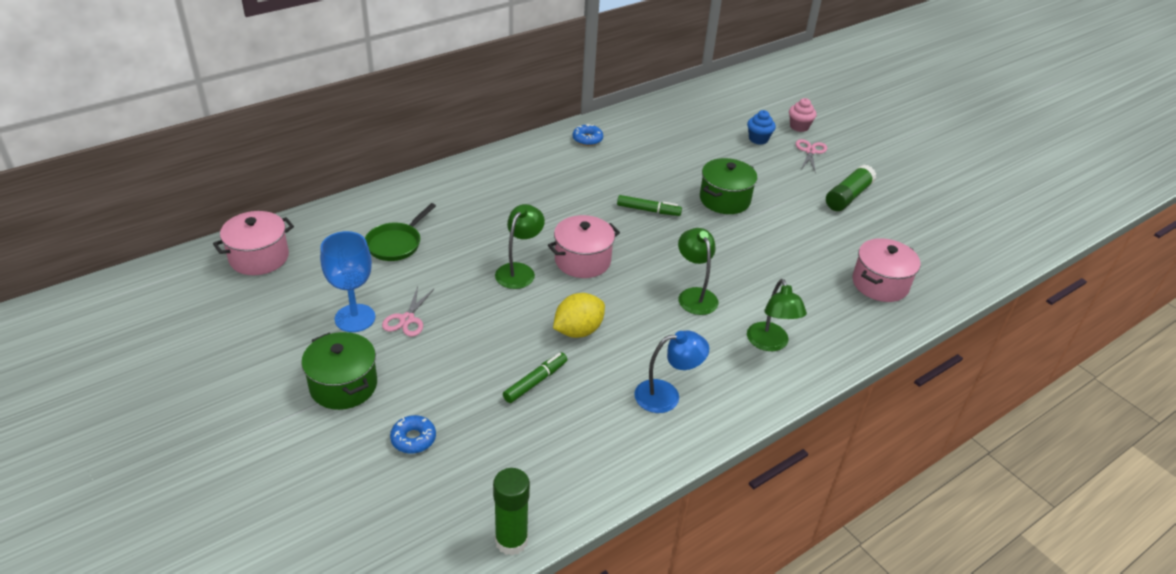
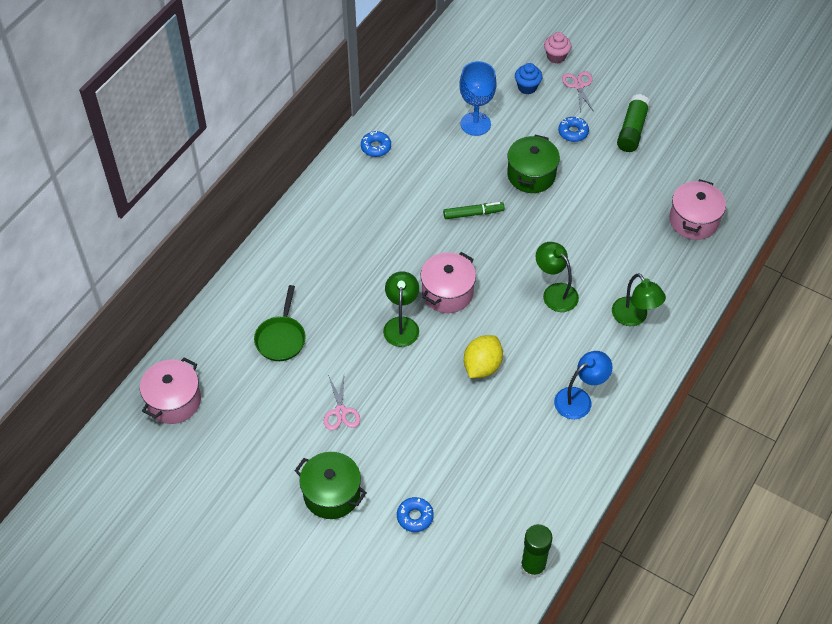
camera: 20 degrees left, 15 degrees up
blue goblet [320,231,375,332] -> blue goblet moved to [459,61,497,136]
green marker [503,352,567,403] -> none
none -> blue donut [558,116,589,142]

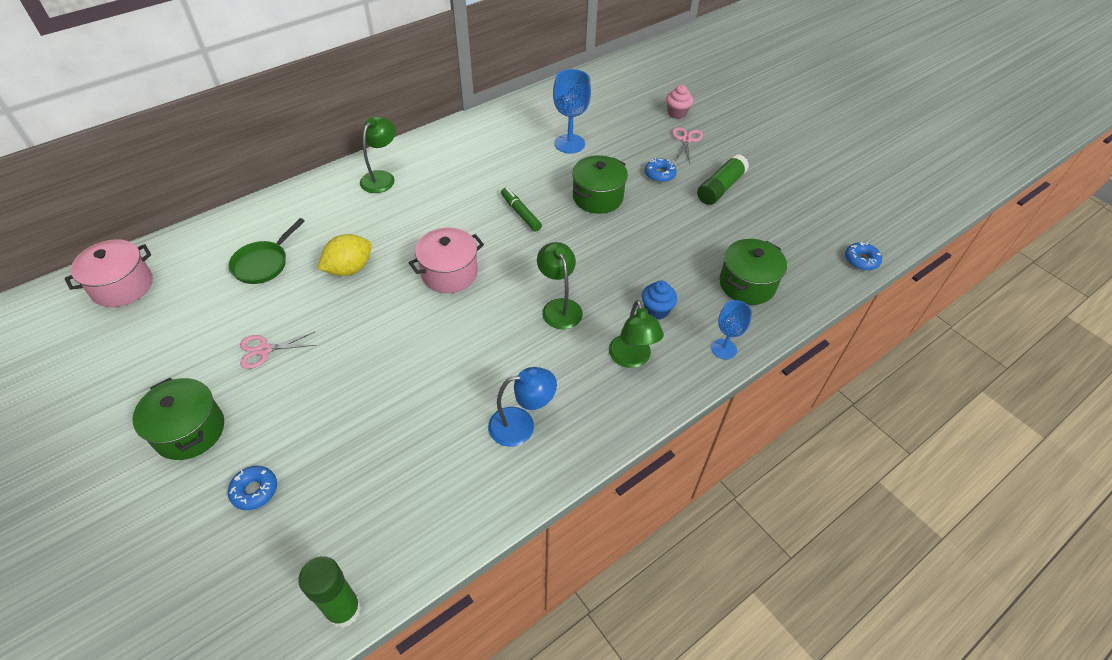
camera: 20 degrees right, 5 degrees down
pink scissors [324,375,360,430] -> pink scissors turned 60 degrees clockwise [240,332,317,369]
blue donut [361,131,391,157] -> blue donut moved to [845,242,882,271]
green lamp [383,271,419,347] -> green lamp moved to [360,116,396,193]
green marker [443,202,504,219] -> green marker turned 135 degrees counterclockwise [501,188,542,232]
yellow lemon [464,335,503,378] -> yellow lemon moved to [318,234,372,276]
blue cupcake [515,63,543,95] -> blue cupcake moved to [642,280,677,320]
pink pot [669,179,726,240] -> green pot [720,239,787,305]
none -> blue goblet [712,300,752,360]

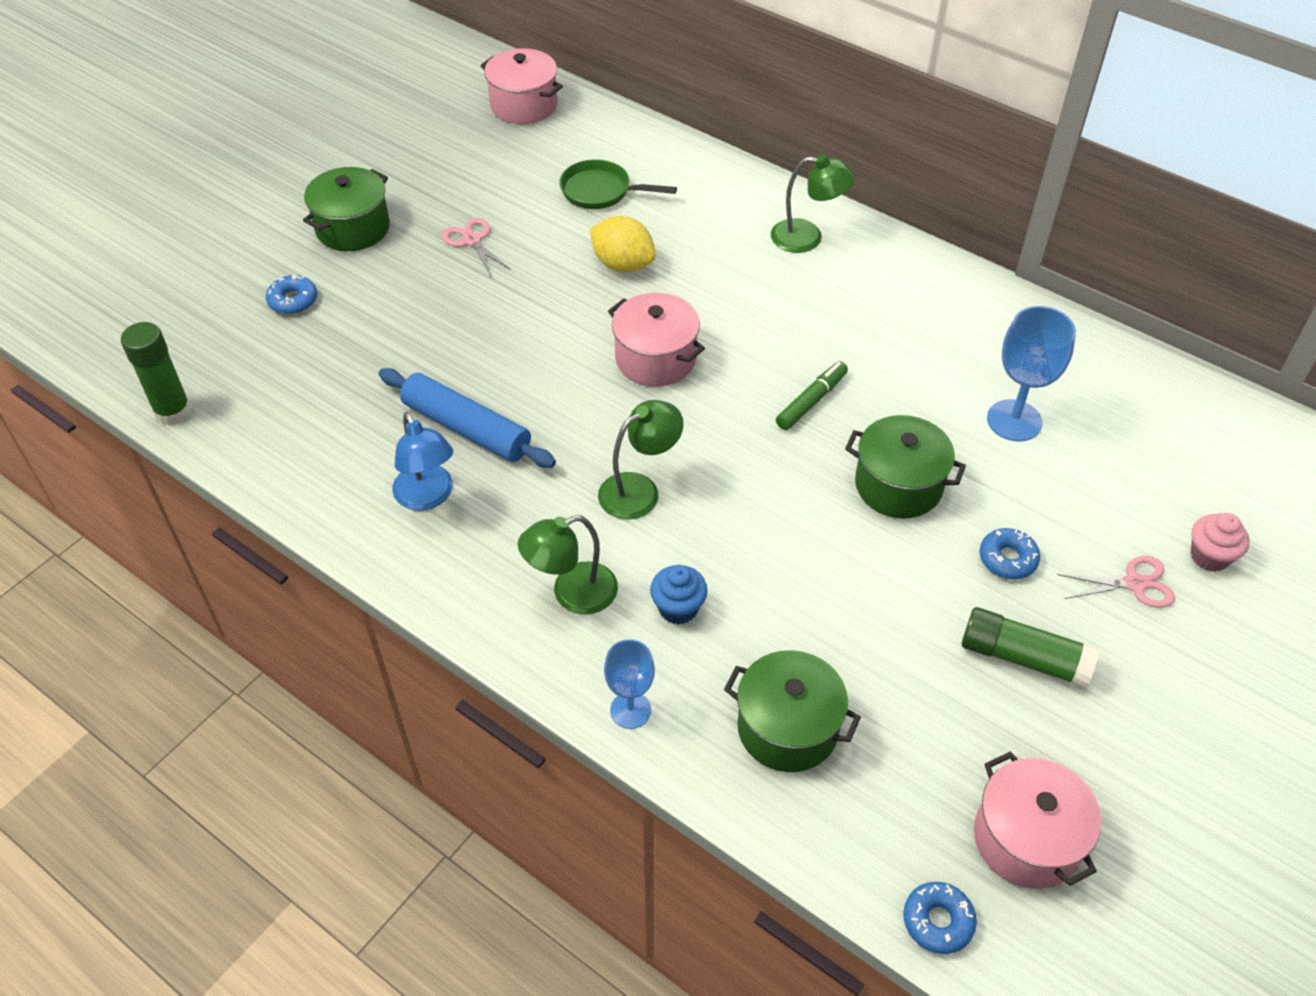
camera: 75 degrees right, 0 degrees up
none -> blue rolling pin [379,368,556,468]
none -> pink pot [974,751,1101,889]

